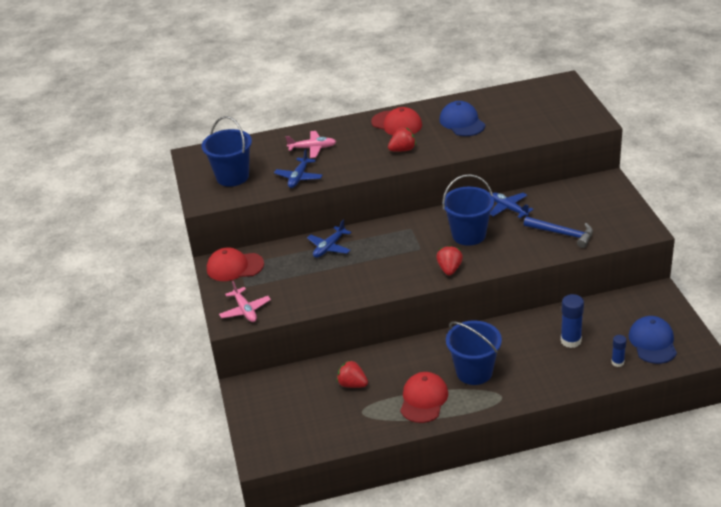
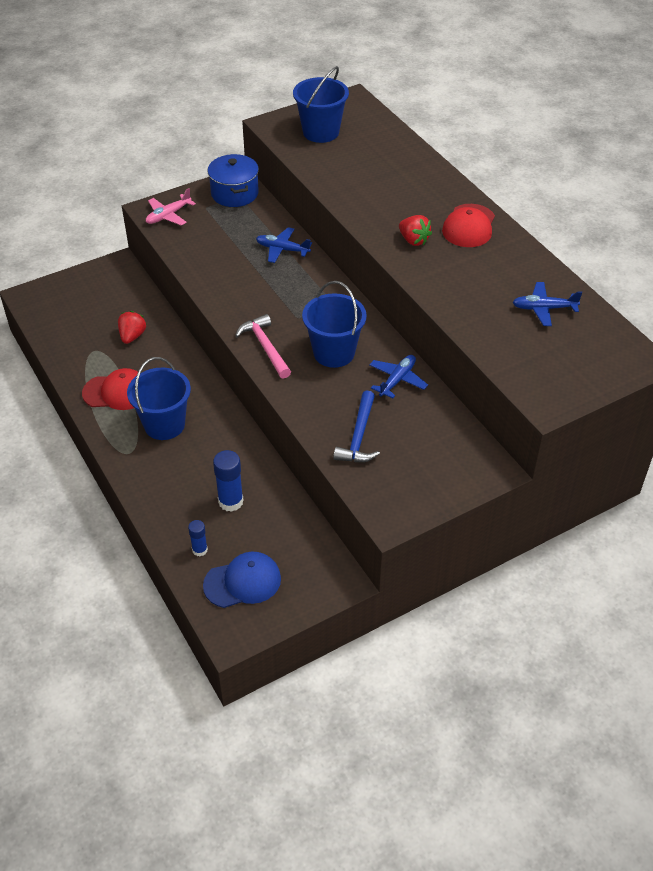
camera: 70 degrees right, 10 degrees up
red cap [207,248,264,281] -> blue pot [207,154,259,207]
blue plane [274,149,323,188] -> blue plane moved to [512,282,582,326]
pink plane [286,131,336,158] -> none
red strawberry [436,245,463,275] -> pink hammer [235,314,291,379]
blue cap [439,101,485,136] -> none

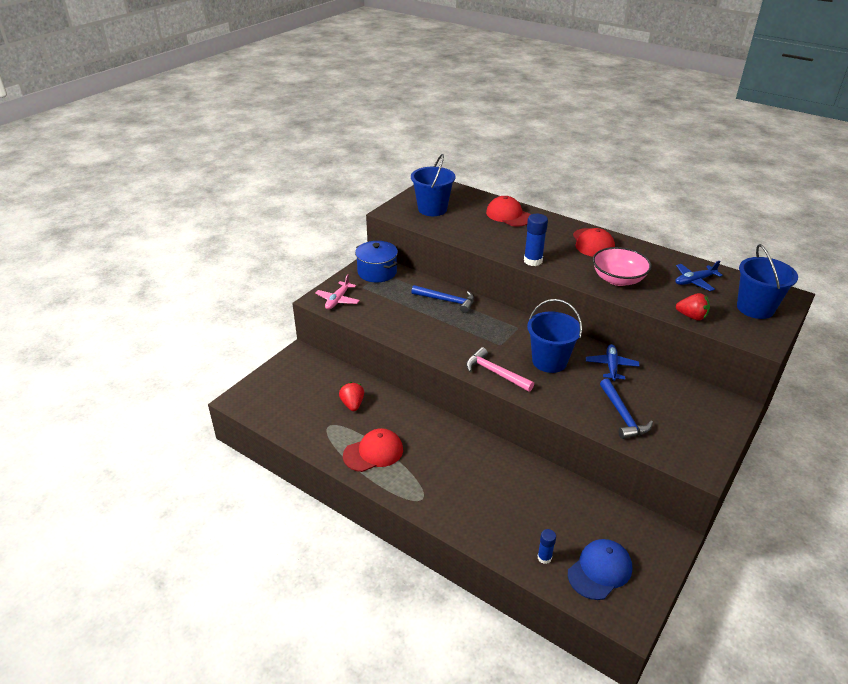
camera: 25 degrees left, 10 degrees down
blue bucket [127,357,191,440] -> blue bucket moved to [737,244,798,319]
blue glue stick [213,450,244,512] -> blue glue stick moved to [524,214,548,266]
blue plane [256,227,312,263] -> blue hammer [411,285,474,313]
red strawberry [399,215,432,246] -> red strawberry moved to [676,293,710,321]
none -> red cap [486,196,531,227]
none -> pink bowl [593,247,652,286]

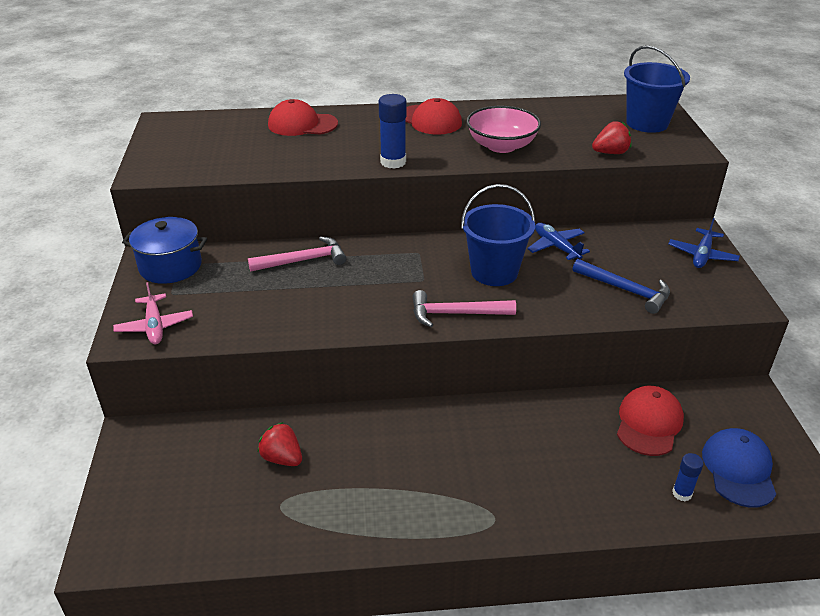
camera: 40 degrees left, 0 degrees up
red cap [343,428,403,472] -> red cap moved to [617,386,684,456]
blue bucket [411,154,456,216] -> none
blue hammer [411,285,474,313] -> pink hammer [248,236,346,272]
blue plane [675,261,723,291] -> blue plane moved to [668,218,740,268]

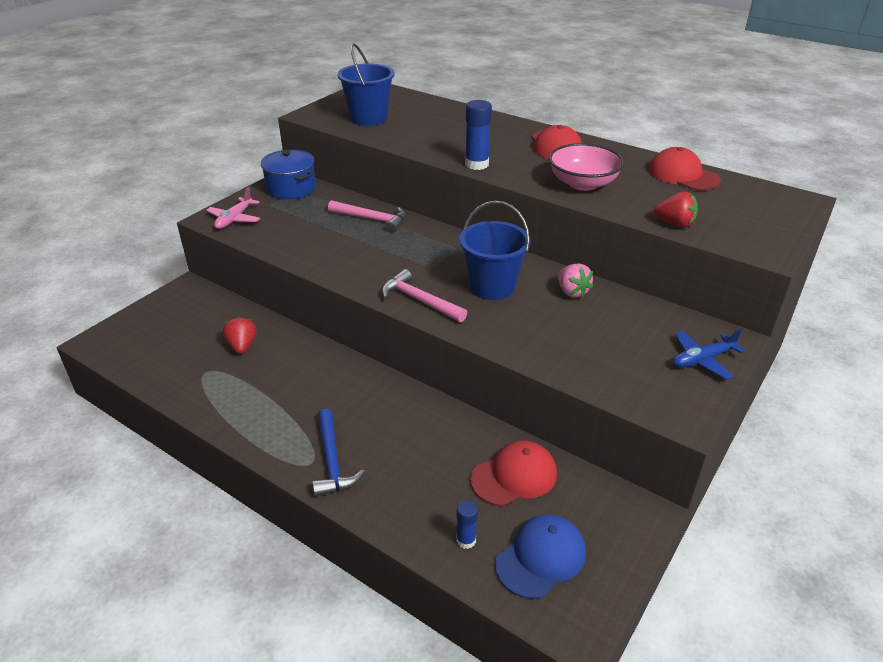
camera: 40 degrees right, 0 degrees up
red cap [268,99,338,136] -> red cap moved to [649,147,721,190]
blue plane [527,223,590,261] -> pink strawberry [558,263,593,298]
blue hammer [573,259,670,314] -> blue hammer moved to [312,408,365,497]
blue bucket [624,45,690,133] -> blue bucket moved to [337,43,395,126]

